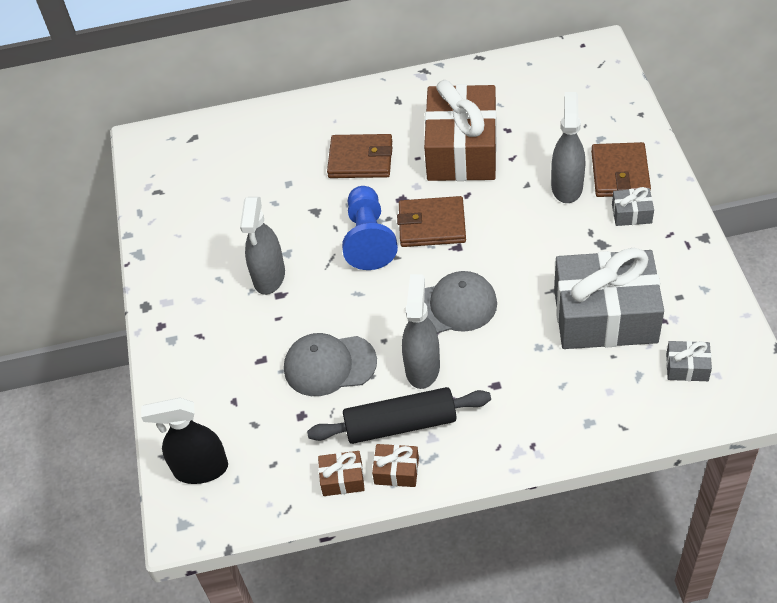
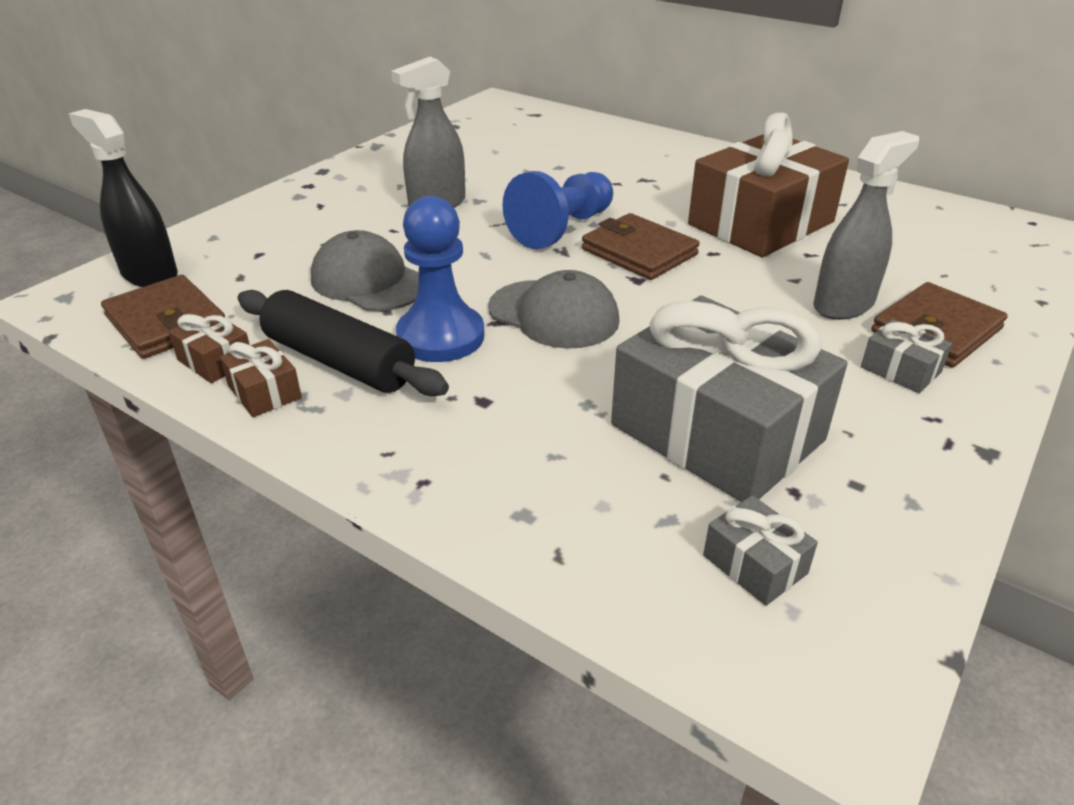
camera: 40 degrees right, 15 degrees down
brown wallet [327,134,392,178] -> brown wallet moved to [101,275,225,359]
grey spray bottle [402,274,440,389] -> blue pawn [396,196,485,362]

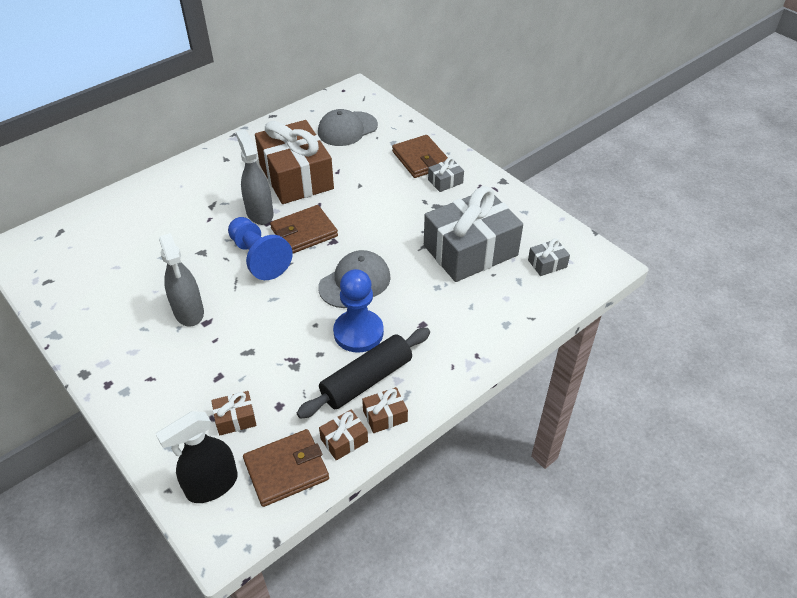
camera: 75 degrees left, 10 degrees up
grey cap [311,230,419,311] -> grey cap moved to [318,109,378,146]
grey spray bottle [813,131,919,320] -> grey spray bottle moved to [236,129,274,225]
none -> brown gift [211,391,257,435]

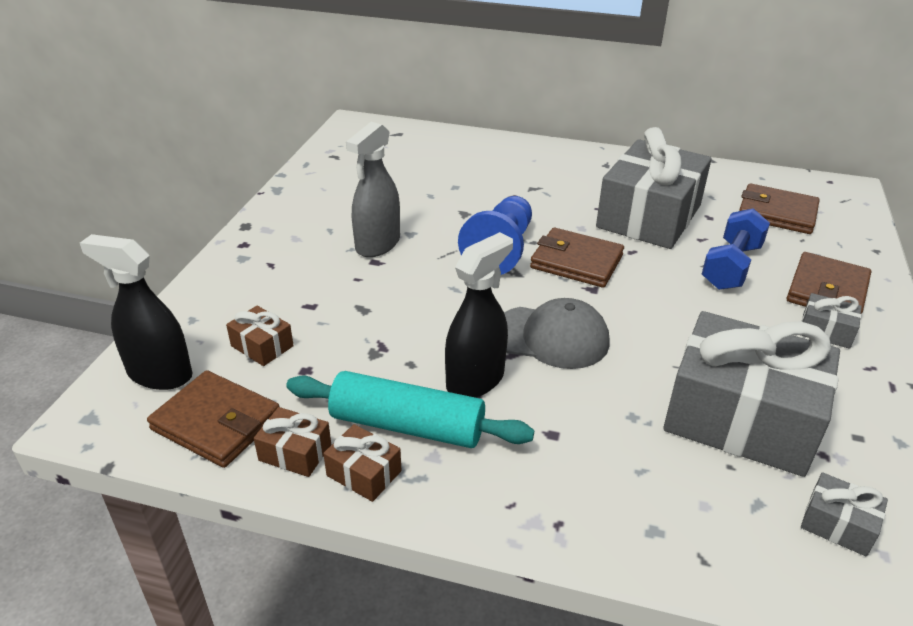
camera: 55 degrees right, 10 degrees down
grey spray bottle [236,129,274,225] -> none
brown gift [255,120,334,204] -> grey gift [596,127,712,249]
black rolling pin [297,328,430,419] -> turquoise rolling pin [286,371,534,448]
grey cap [318,109,378,146] -> brown wallet [739,183,820,234]
blue pawn [333,269,384,353] -> black spray bottle [445,232,513,398]
none -> blue dumbbell [702,208,770,290]

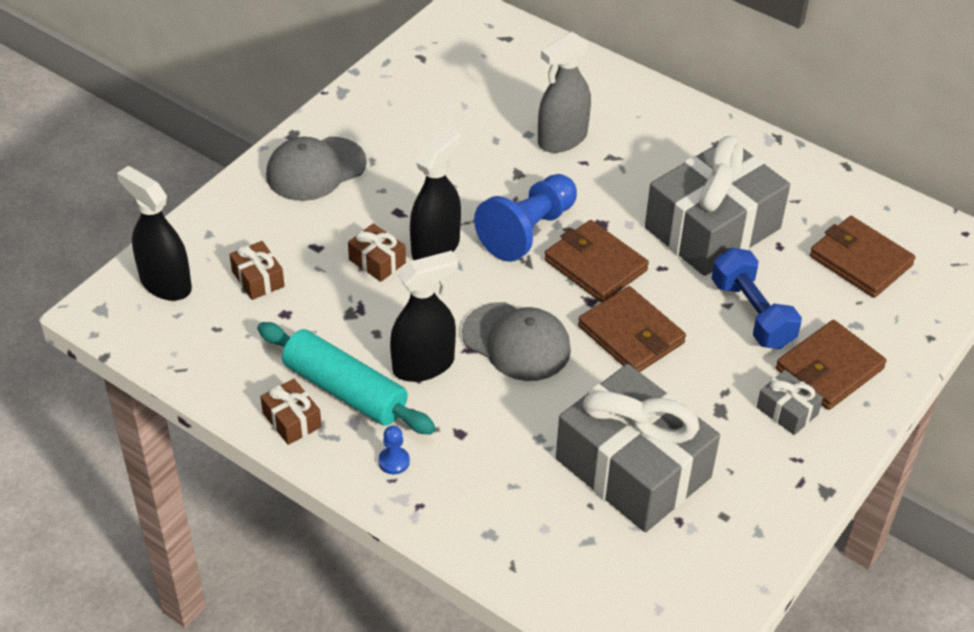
camera: 20 degrees right, 10 degrees up
brown wallet [147,370,280,468] -> brown wallet moved to [578,286,686,372]
brown gift [254,407,331,477] -> brown gift moved to [348,224,406,282]
grey spray bottle [346,122,400,257] -> grey spray bottle moved to [538,32,591,153]
blue dumbbell [702,208,770,290] -> blue dumbbell turned 75 degrees counterclockwise [712,248,802,349]
grey gift [801,472,888,557] -> none
none -> grey cap [266,137,367,201]
none -> blue pawn [378,426,410,474]
none -> black spray bottle [410,127,461,260]

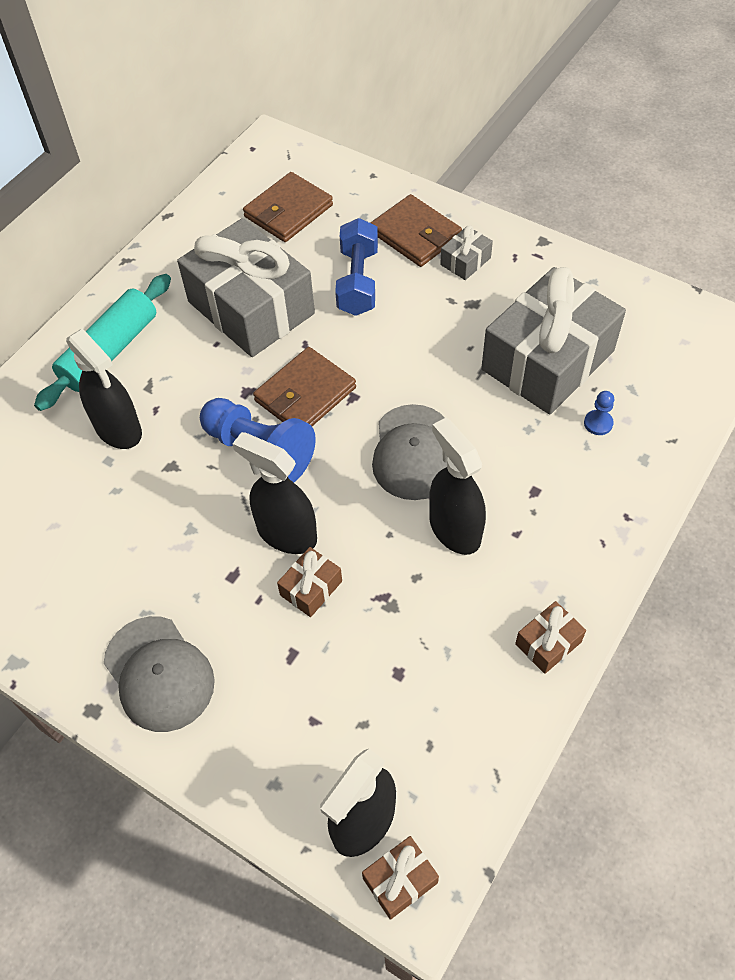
camera: 90 degrees left, 10 degrees up
brown gift [230,241,285,300] -> brown gift moved to [362,836,439,920]
turquoise rolling pin [257,322,436,435] -> turquoise rolling pin moved to [34,274,171,411]
blue pawn [378,426,410,474] -> blue pawn moved to [584,391,614,435]
grey cap [462,302,571,381] -> grey cap turned 150 degrees clockwise [372,404,447,500]
grey spray bottle [538,32,591,153] -> black spray bottle [66,329,142,449]
brown wallet [578,286,686,372] -> none
blue dumbbell [712,248,802,349] -> blue dumbbell turned 60 degrees counterclockwise [335,218,378,316]

